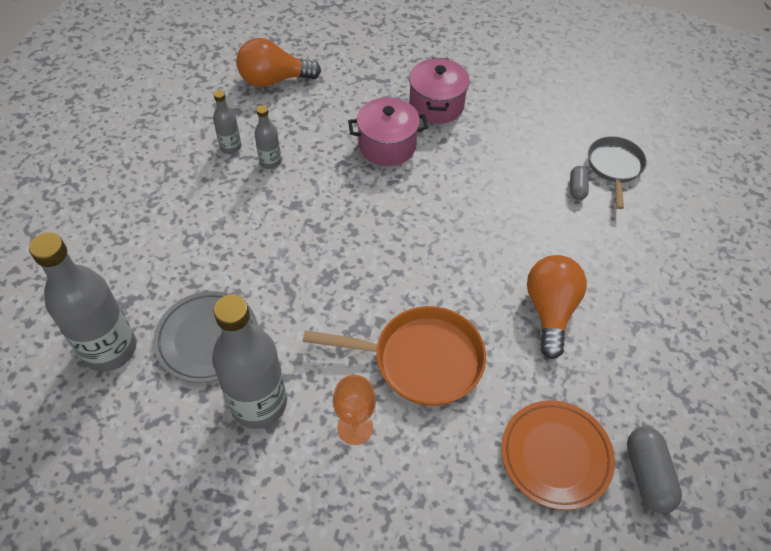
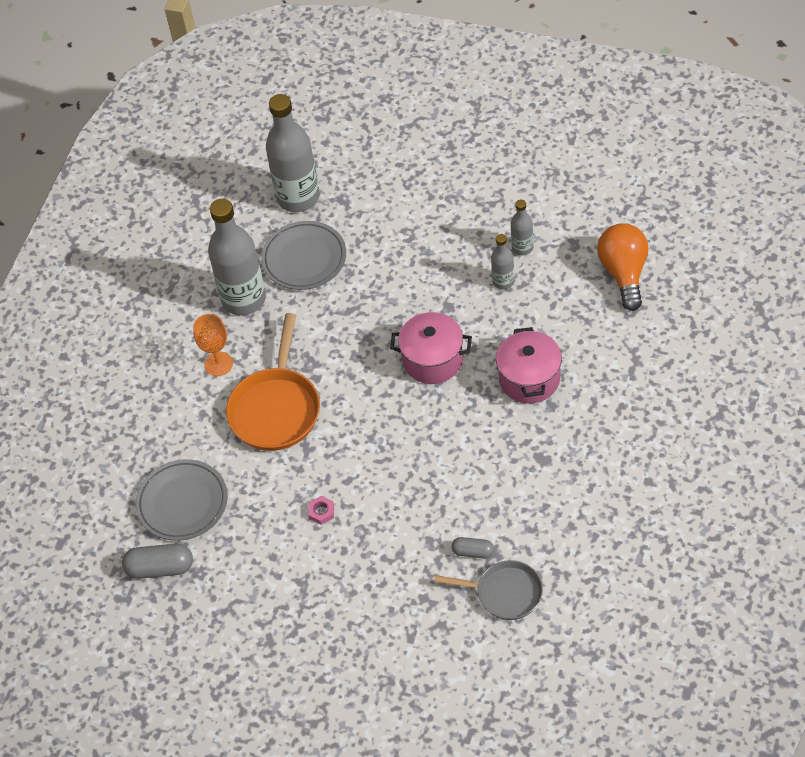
camera: 100 degrees right, 0 degrees up
pink pot [409,57,470,124] -> pink pot moved to [390,312,472,384]
orange plate [501,400,615,510] -> grey plate [136,459,228,541]
orange light bulb [527,255,587,359] -> pink nut [308,496,334,525]

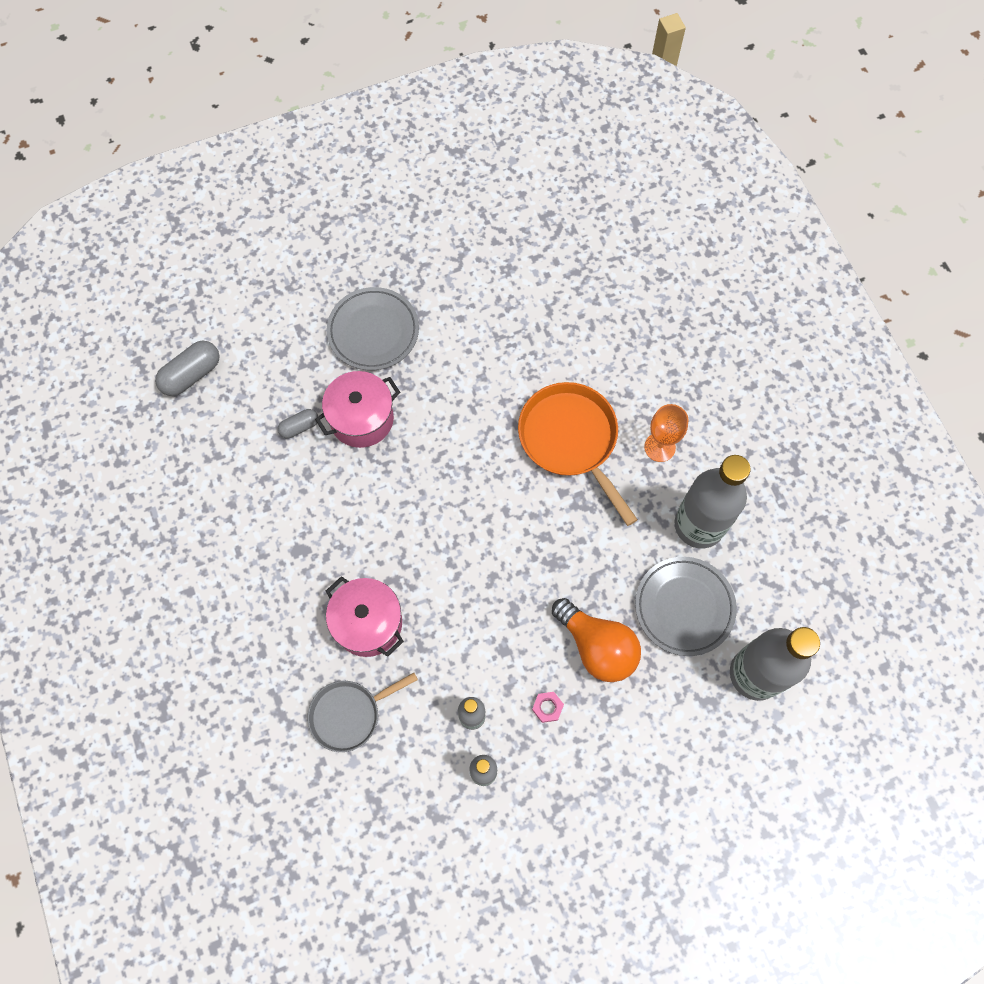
camera: 135 degrees right, 15 degrees up
grey capsule [122,544,193,579] -> grey capsule moved to [155,341,220,396]
grey plate [136,459,228,541] -> grey plate moved to [327,287,419,371]
pink nut [308,496,334,525] -> pink nut moved to [532,692,564,723]
pink pot [390,312,472,384] -> pink pot moved to [315,371,400,448]
grey pan [434,560,543,620] -> grey pan moved to [308,673,418,752]
orange light bulb [597,223,648,311] -> orange light bulb moved to [552,598,641,682]

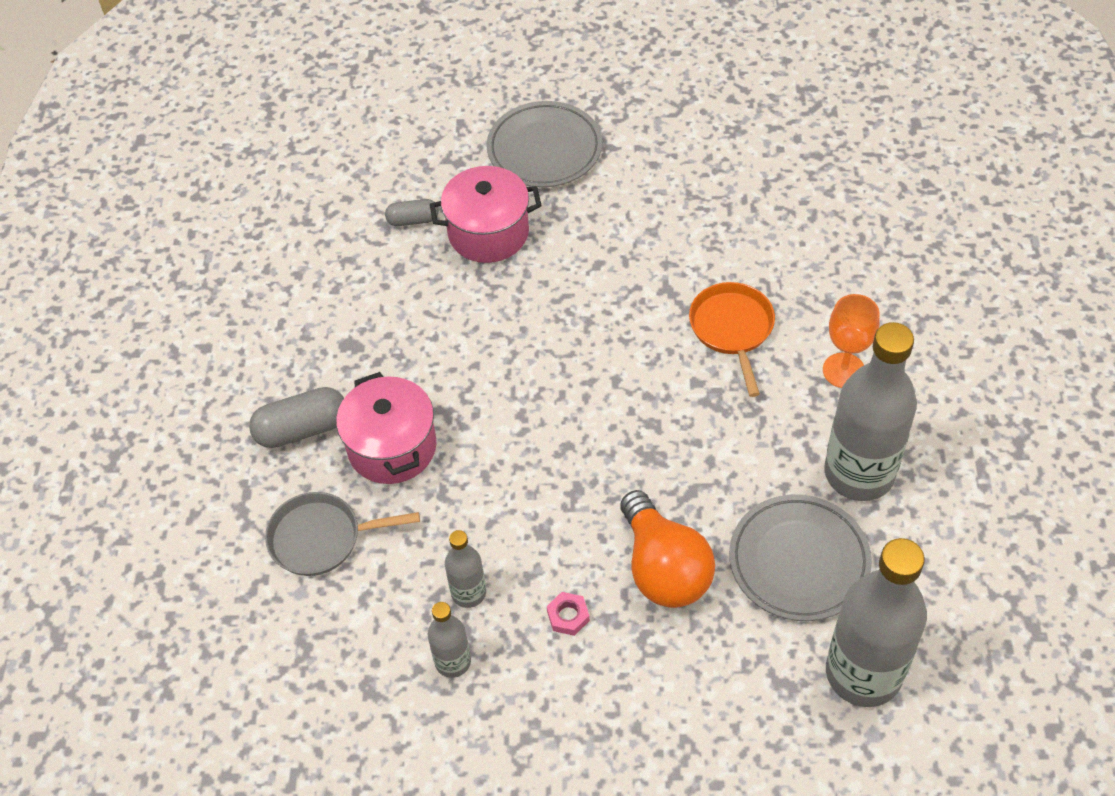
camera: 25 degrees right, 15 degrees down
grey capsule [155,341,220,396] -> grey capsule moved to [249,387,344,448]
orange pan [518,382,638,526] -> orange pan [689,282,775,397], size x0.65

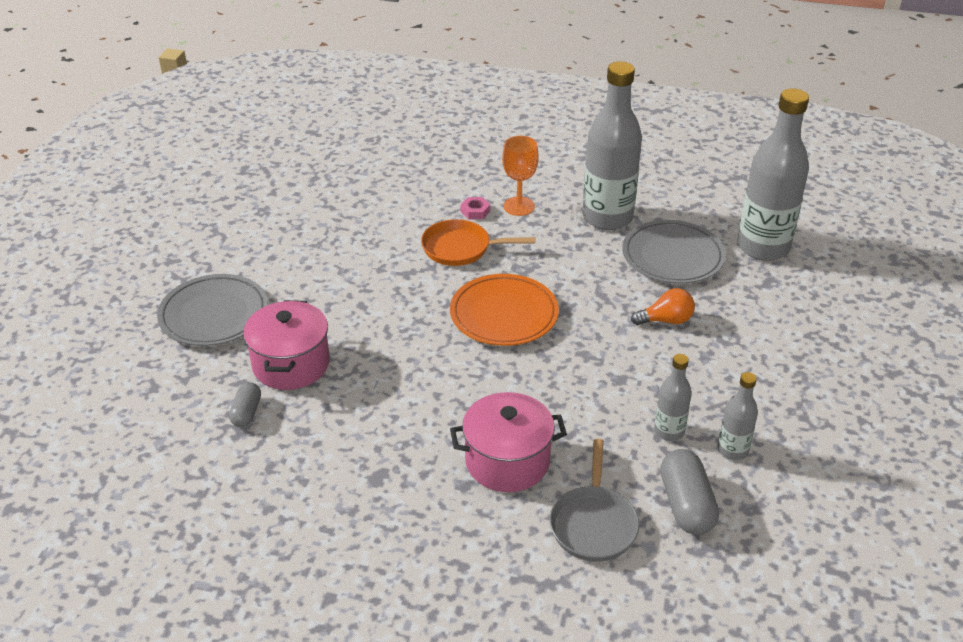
camera: 80 degrees left, 15 degrees down
grey capsule [249,387,344,448] -> grey capsule moved to [660,449,719,535]
pink nut [547,592,590,636] -> pink nut moved to [461,197,490,219]
orange light bulb [620,490,715,608] -> orange light bulb [631,288,695,325], size x0.57
none -> orange plate [450,274,559,346]

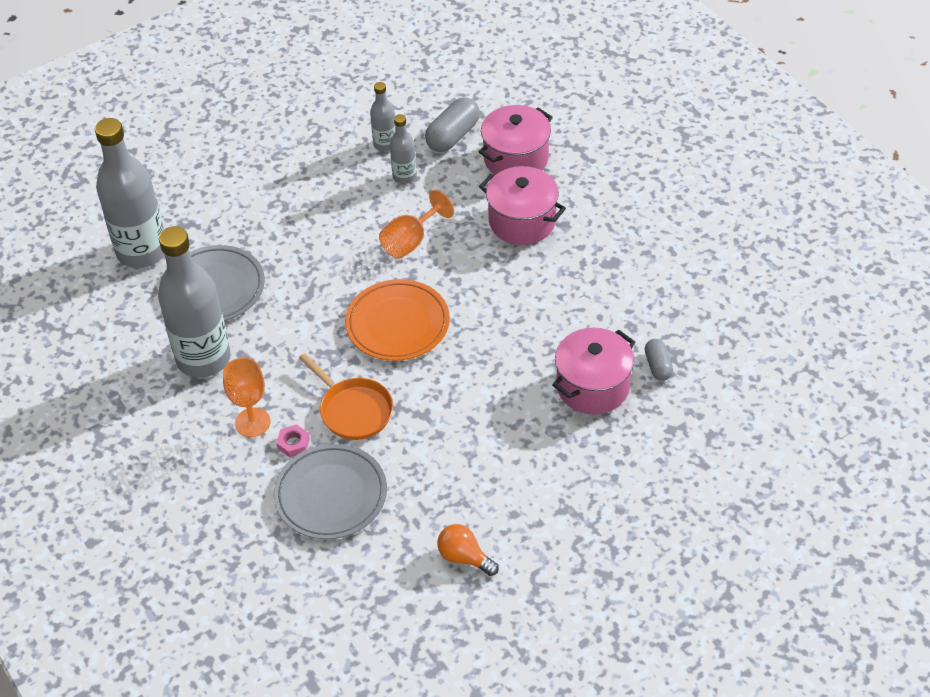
camera: 135 degrees left, 10 degrees up
grey plate [157,274,268,346] -> grey plate moved to [274,444,387,539]
grey capsule [229,382,261,427] -> grey capsule turned 60 degrees counterclockwise [645,339,673,381]
grey pan [550,439,640,562] -> pink pot [479,105,553,175]
orange light bulb [631,288,695,325] -> orange light bulb moved to [437,524,499,576]
none -> orange goblet [379,190,454,259]

